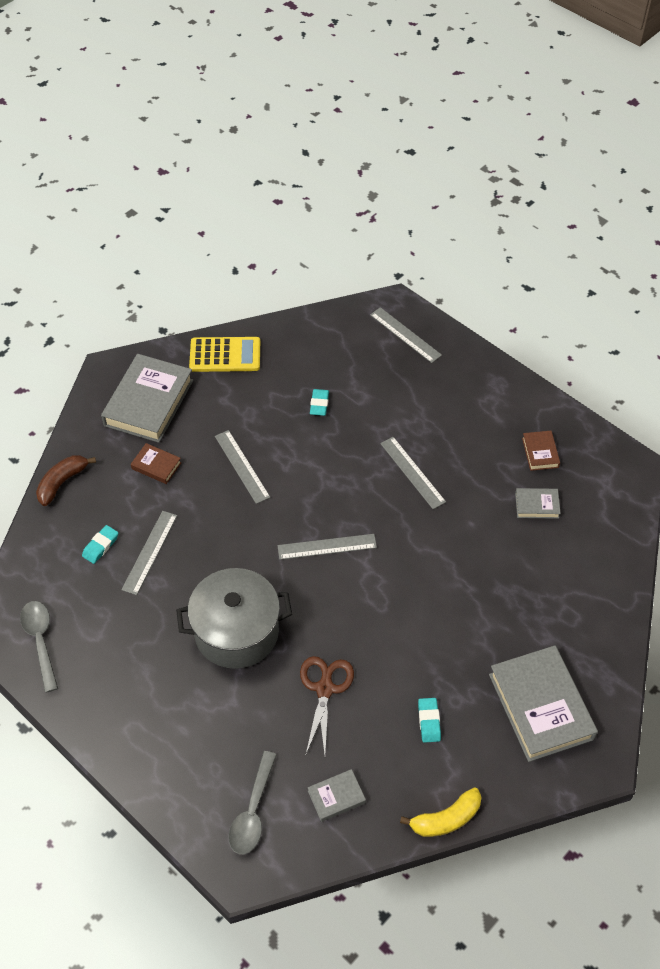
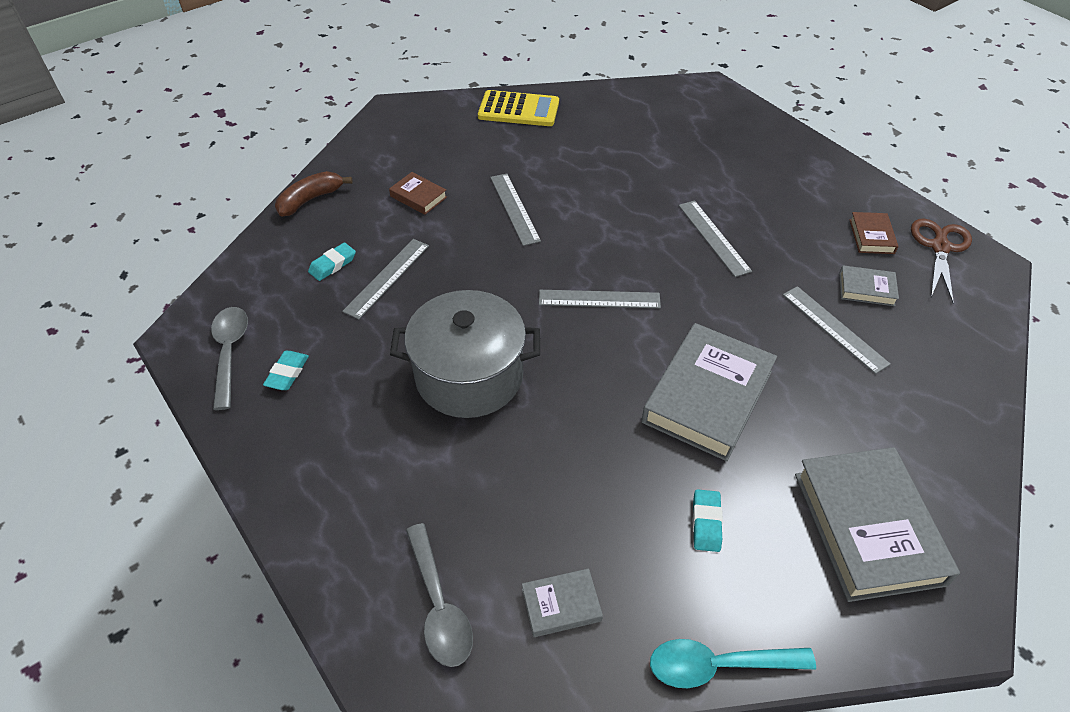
camera: 10 degrees right, 5 degrees down
grey book [101,354,193,443] -> grey book moved to [641,323,777,461]
grey spoon [229,751,277,854] -> grey spoon turned 45 degrees counterclockwise [406,523,473,667]
brown scissors [300,656,354,756] -> brown scissors moved to [911,218,972,304]
turquoise eraser [310,389,329,416] -> turquoise eraser moved to [263,351,309,390]
grey ruler [370,307,442,363] -> grey ruler moved to [783,286,891,374]
yellow banana [400,787,482,837] -> turquoise spoon [650,639,816,688]

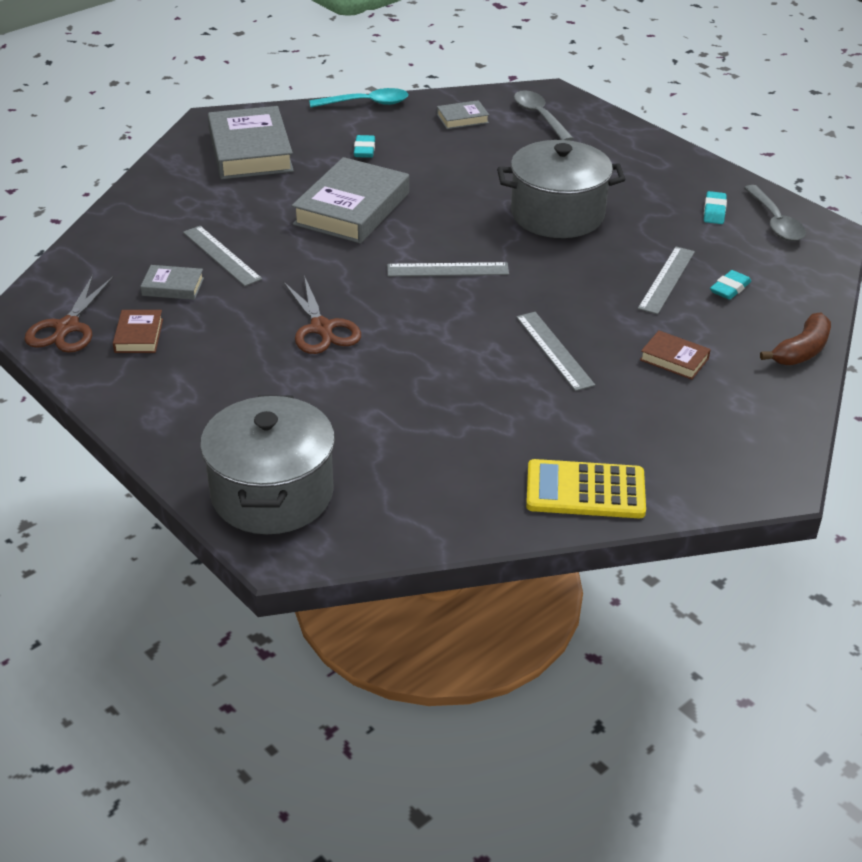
camera: 175 degrees right, 10 degrees down
grey ruler [679,200,752,277] -> brown scissors [283,276,361,354]
none -> grey pot [200,395,335,534]

